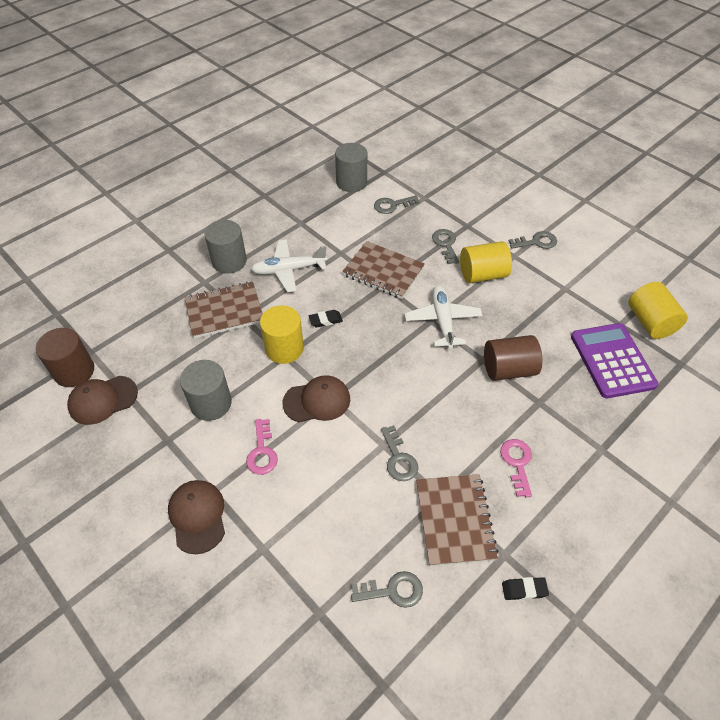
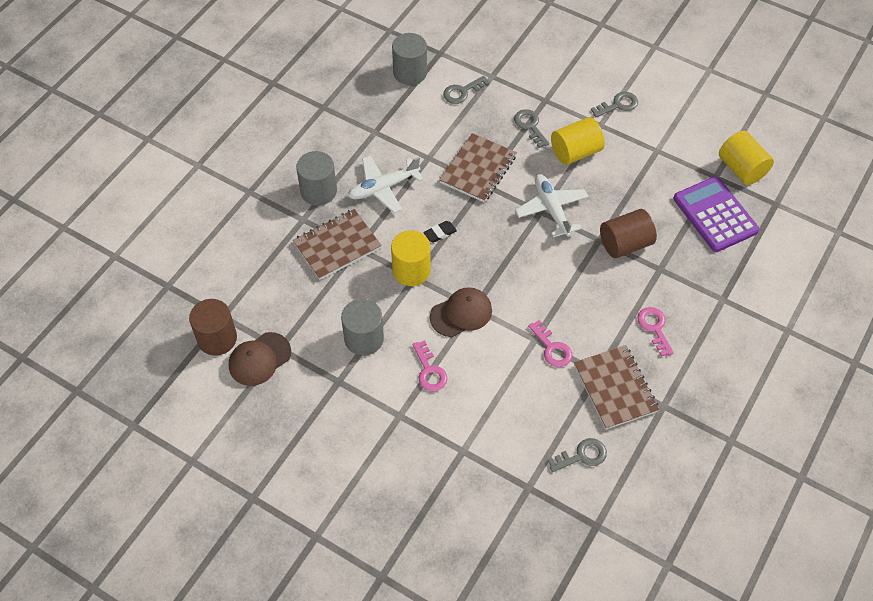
camera: 15 degrees left, 5 degrees up
brown cap [168,480,225,554] -> none
brown notebook [342,241,425,299] -> brown notebook turned 75 degrees counterclockwise [439,133,517,203]
grey key [381,425,418,481] -> pink key [528,320,572,367]
black eraser [502,577,549,600] -> none

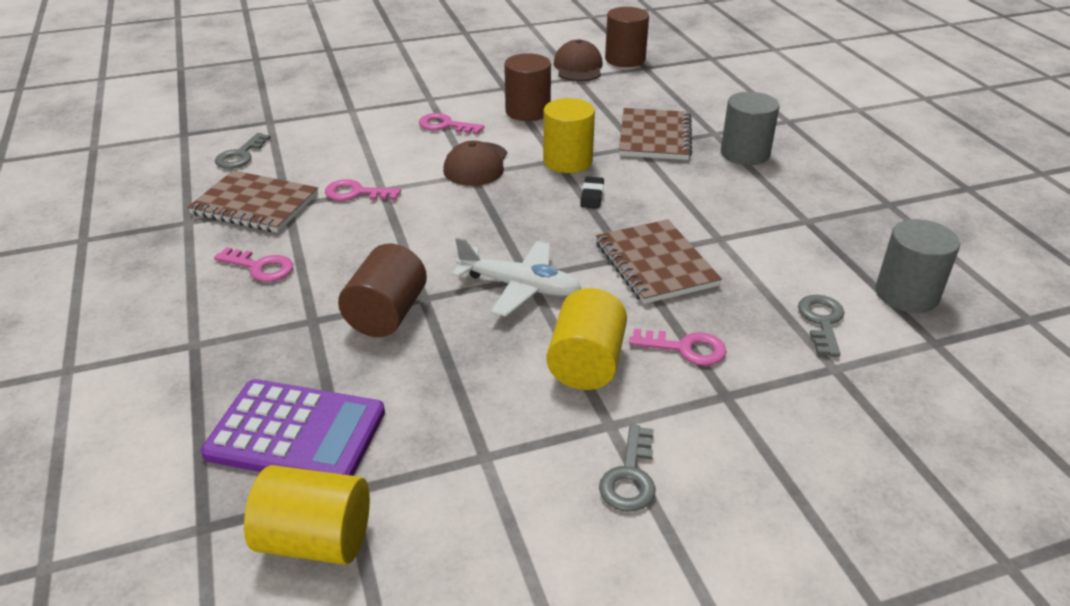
camera: 130 degrees right, 20 degrees down
grey cylinder [341,299,384,356] -> brown cylinder [504,53,551,121]
white plane [348,155,424,213] -> none
grey key [514,109,549,148] -> pink key [629,329,727,366]

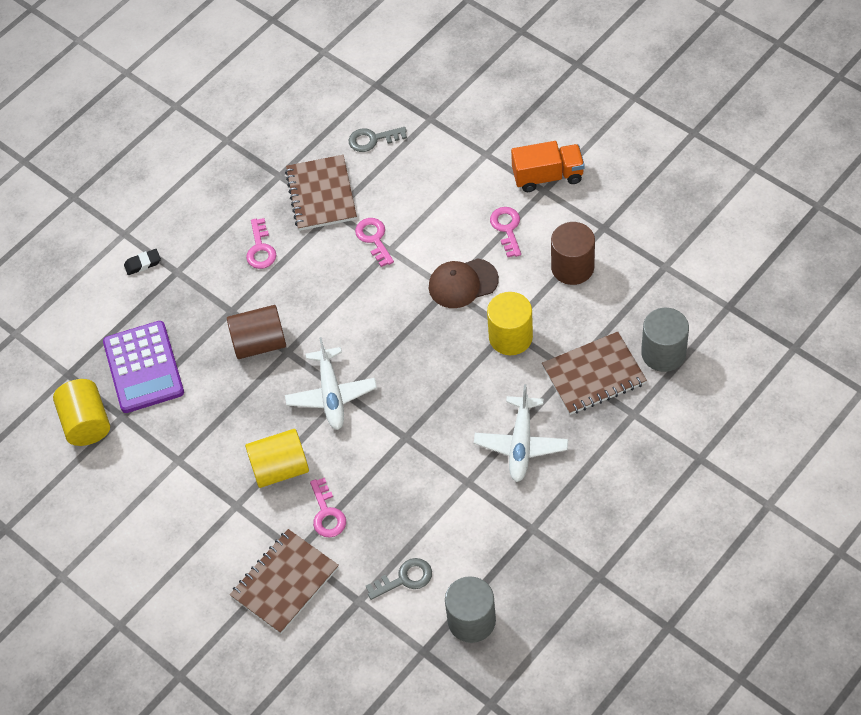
camera: 65 degrees right, 20 degrees up
brown cap [554,39,603,82] -> none
black eraser [580,177,604,209] -> black eraser moved to [124,249,161,275]
brown notebook [596,219,722,304] -> brown notebook moved to [230,529,339,634]
grey key [599,424,656,511] -> none
brown cylinder [605,7,649,67] -> none
grey cylinder [721,92,780,165] -> grey cylinder moved to [641,308,689,372]
none -> white plane [474,384,568,482]
none -> orange truck [511,141,585,192]

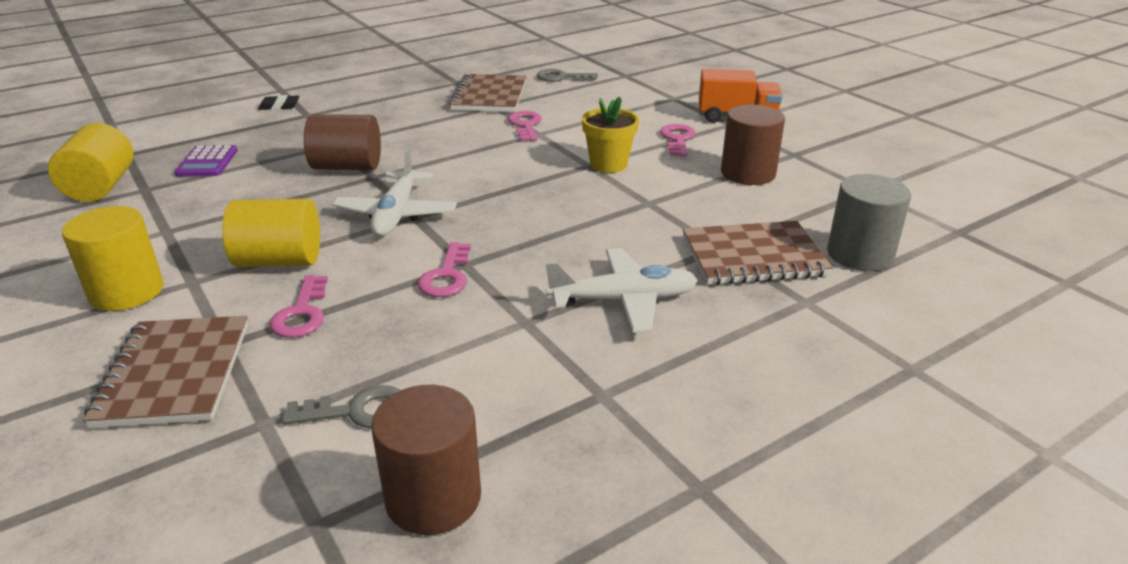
camera: 10 degrees right, 25 degrees down
purple calculator [103,321,184,413] -> purple calculator [174,145,238,176], size x0.56
brown notebook [230,529,339,634] -> brown notebook turned 60 degrees counterclockwise [83,316,248,428]
pink key [246,218,276,269] -> pink key moved to [417,242,471,297]
brown cap [429,258,499,308] -> yellow flower pot [582,97,639,173]
grey cylinder [445,576,496,643] -> brown cylinder [371,385,481,535]
white plane [474,384,568,482] -> white plane turned 120 degrees counterclockwise [546,248,698,333]
yellow cylinder [487,292,533,355] -> yellow cylinder moved to [62,206,164,311]

